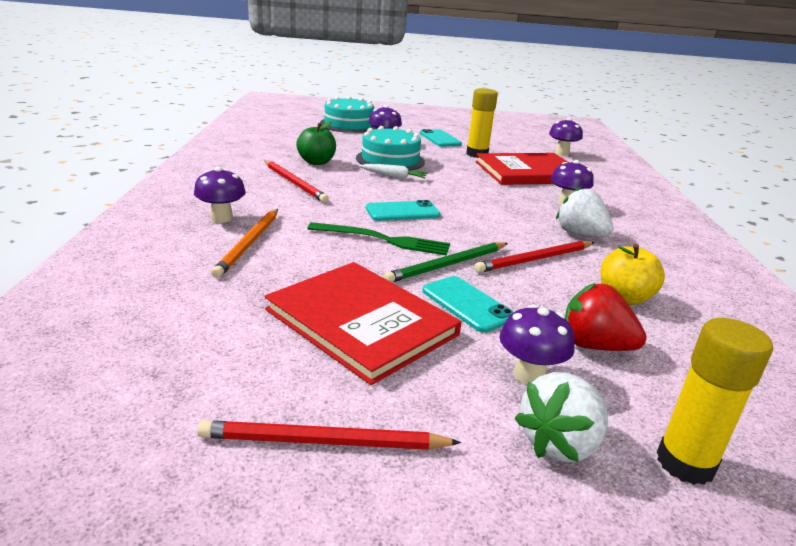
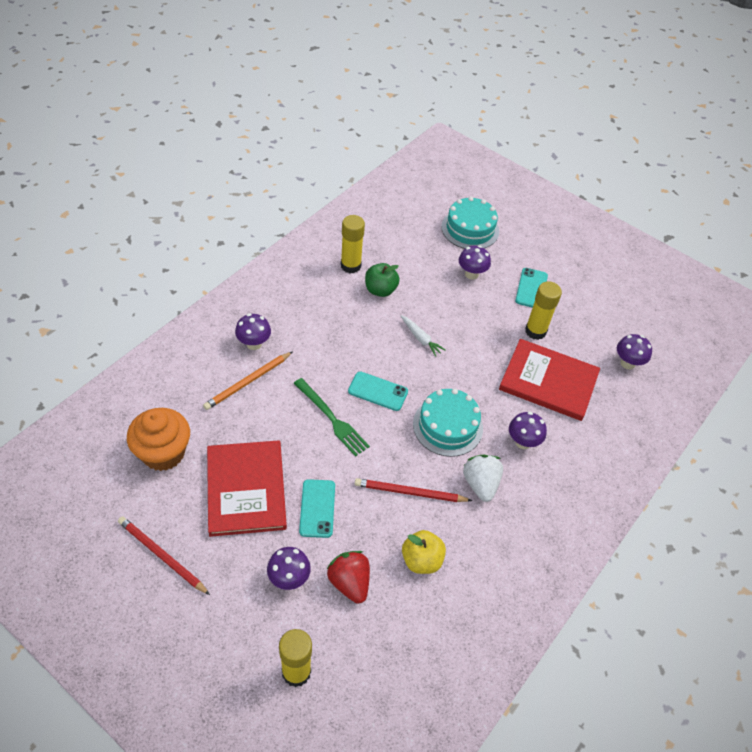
camera: 35 degrees right, 25 degrees up
red pencil [265,160,329,203] -> none
turquoise cake [356,126,425,171] -> turquoise cake moved to [413,388,483,457]
green pencil [383,242,508,282] -> none
white strawberry [514,372,608,463] -> none
none -> orange cupcake [127,408,190,471]
none -> yellow glue stick [341,215,365,273]

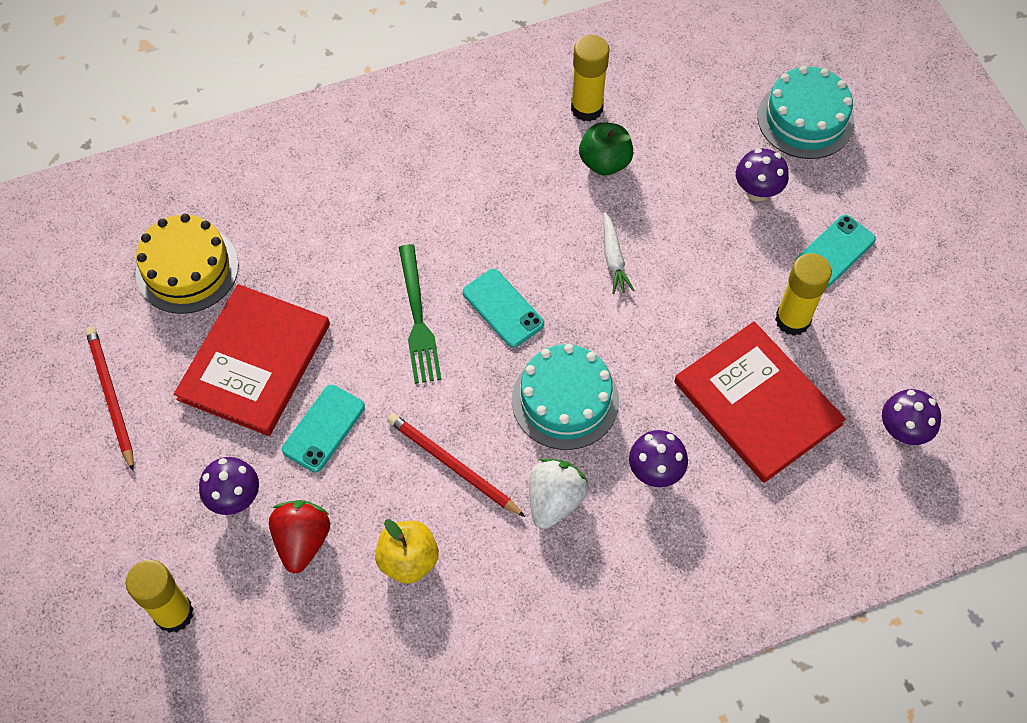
camera: 35 degrees right, 10 degrees up
orange cupcake [127,408,190,471] -> yellow cake [135,214,239,314]
orange pencil [203,351,293,410] -> none
purple mushroom [235,313,271,350] -> none

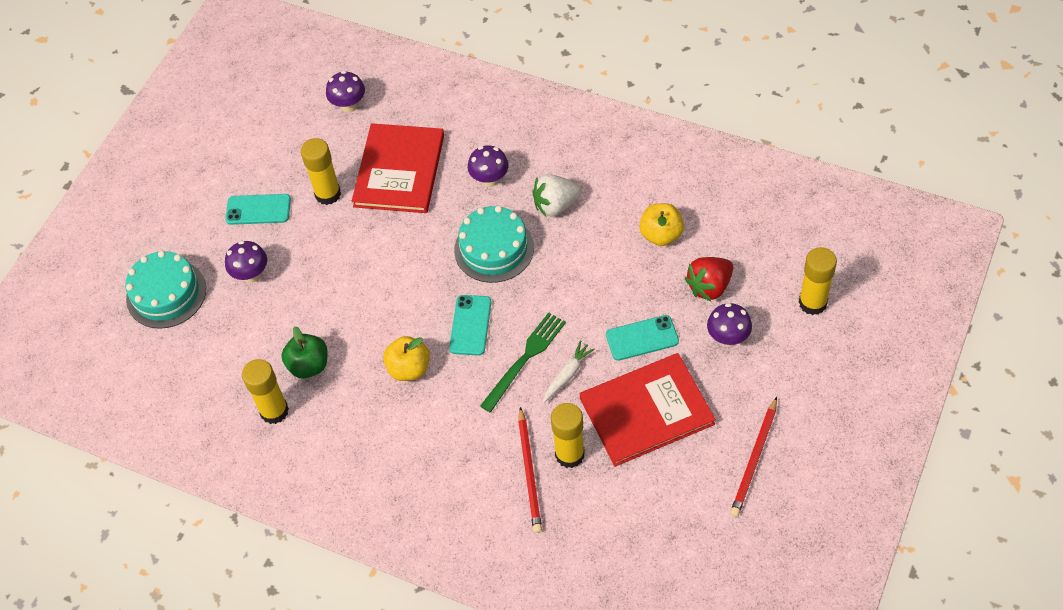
camera: 130 degrees left, 5 degrees down
yellow cake [135,214,239,314] -> none
red pencil [387,413,525,517] -> red pencil moved to [518,407,542,533]
white carrot [604,212,635,294] -> white carrot moved to [543,340,595,403]
none -> yellow apple [383,336,430,381]
none -> yellow glue stick [551,403,585,468]

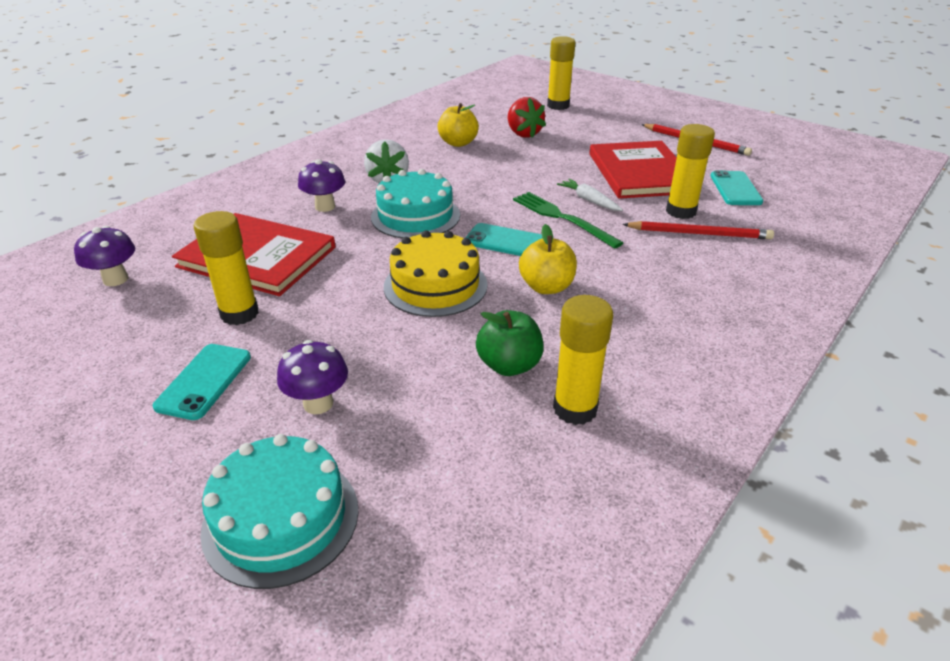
camera: 80 degrees left, 20 degrees down
turquoise phone [606,315,679,361] -> turquoise phone moved to [710,170,763,205]
purple mushroom [707,303,752,347] -> none
none -> yellow cake [384,230,488,317]

